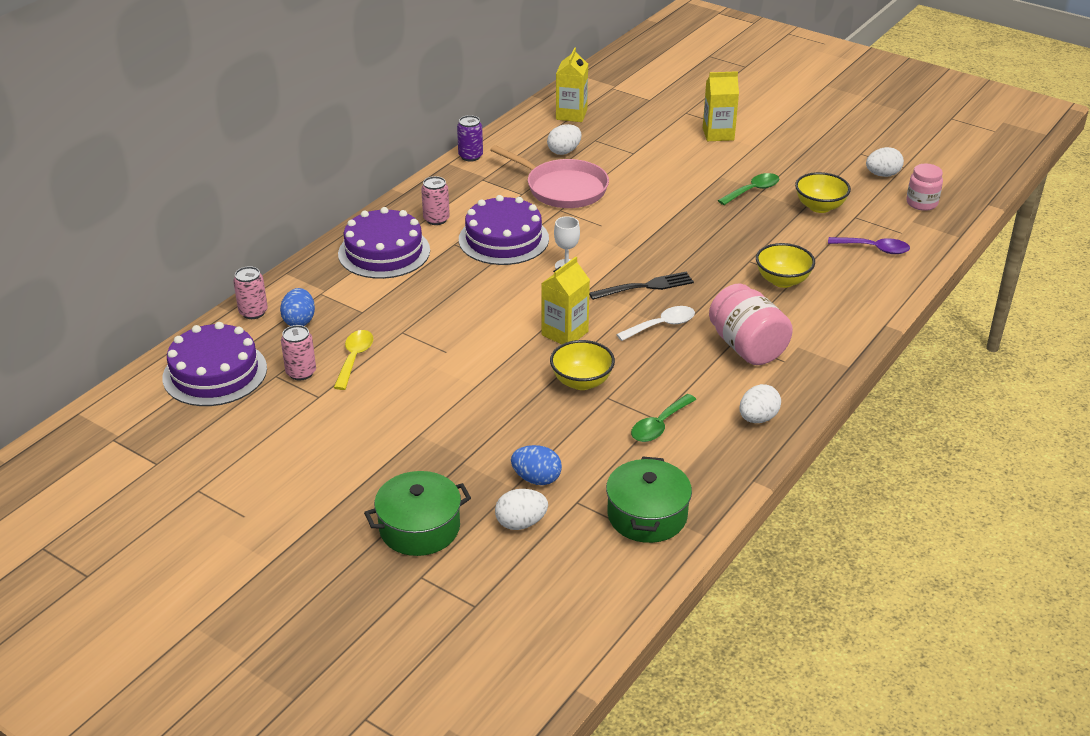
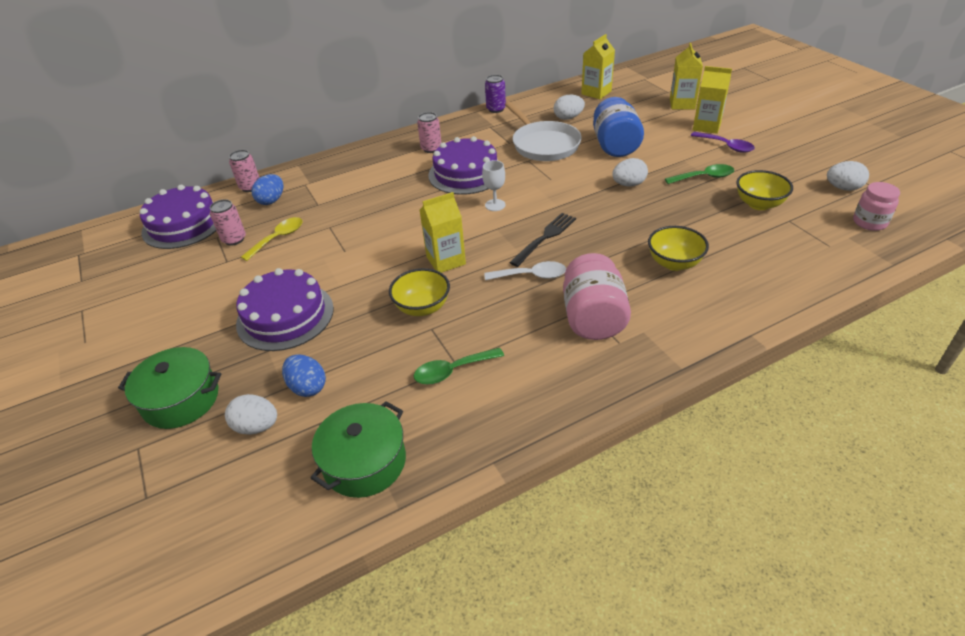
camera: 30 degrees right, 5 degrees up
purple cake [338,207,430,279] -> purple cake moved to [236,268,334,351]
pink pan [490,145,609,208] -> white pan [505,102,582,161]
black fork [589,272,694,300] -> black fork turned 60 degrees counterclockwise [509,213,576,267]
white egg [739,384,781,423] -> white egg moved to [612,158,648,187]
purple spoon [828,237,910,254] -> purple spoon moved to [691,132,755,153]
none -> blue jar [593,97,644,157]
none -> yellow carton [670,43,703,109]

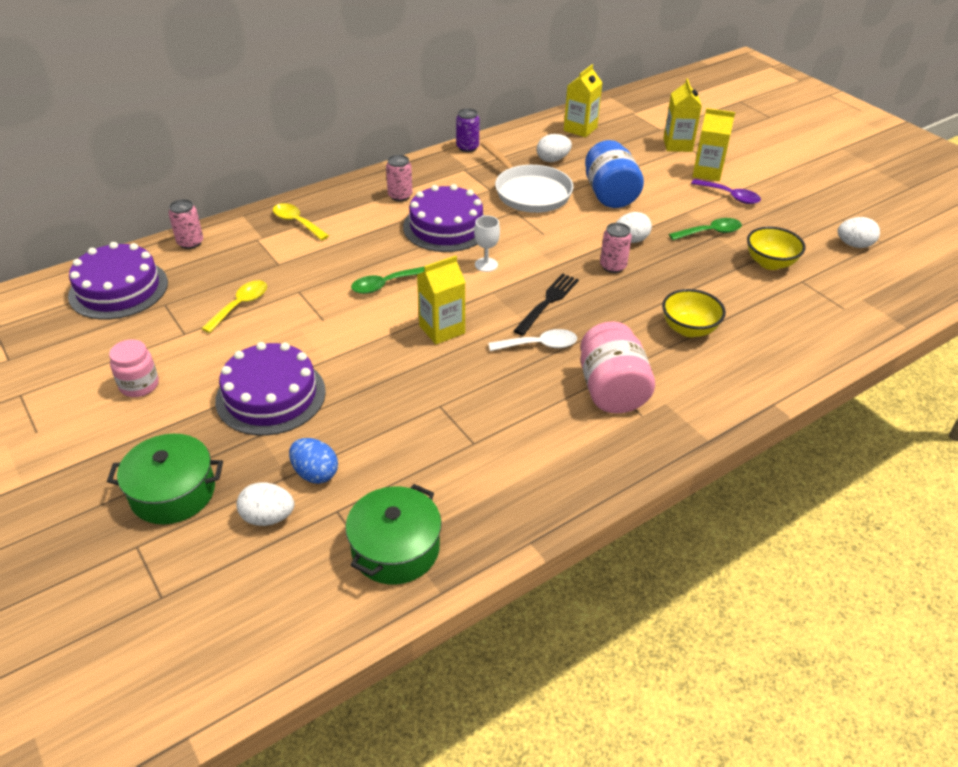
camera: 10 degrees left, 0 degrees up
pink can [210,199,246,246] -> pink can moved to [600,223,632,273]
blue egg [251,174,284,205] -> none
yellow bowl [389,268,450,316] -> none
green spoon [414,348,504,384] -> green spoon moved to [351,267,424,294]
pink jar [853,182,900,231] -> pink jar moved to [109,339,159,397]
none -> yellow spoon [273,203,329,240]

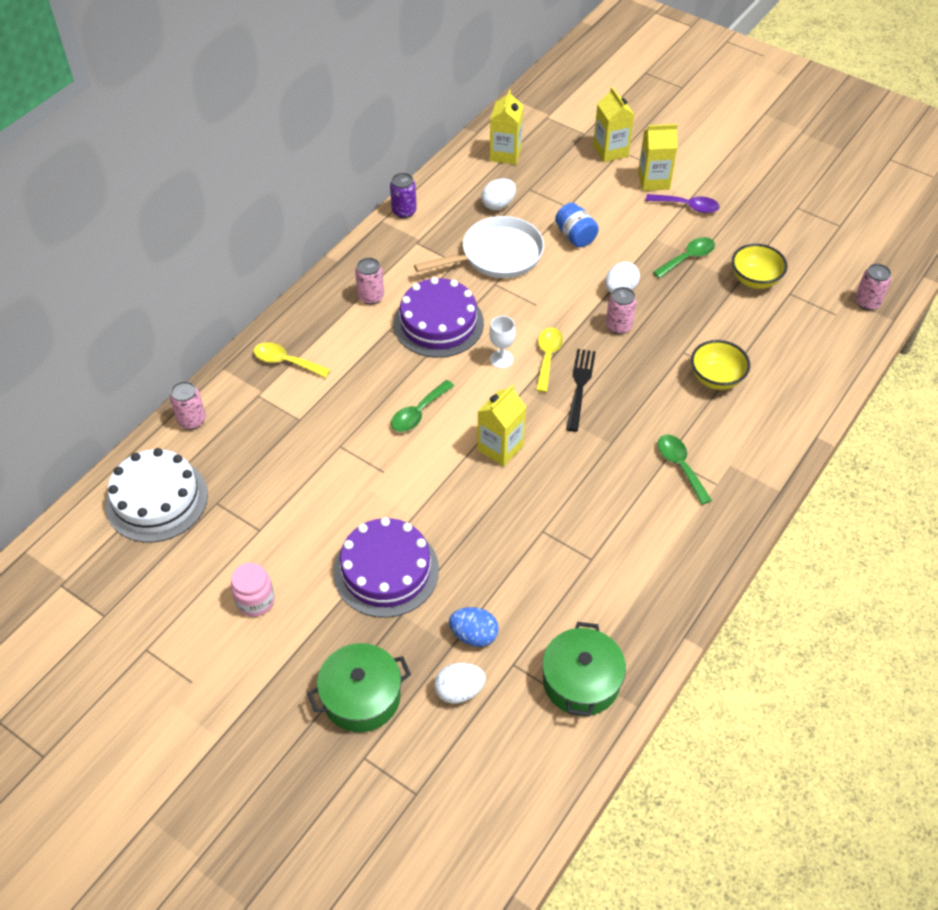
camera: 20 degrees left, 10 degrees up
purple cake [68,242,168,320] -> white cake [105,448,208,542]
yellow spoon [201,280,267,333] -> yellow spoon moved to [536,327,563,392]
white pan [480,141,573,213] -> white pan turned 60 degrees counterclockwise [414,216,544,278]
white spoon [488,329,577,351] -> none
pink jar [580,321,655,413] -> green spoon [658,435,712,505]
blue jar [585,140,644,208] -> blue jar [555,203,599,247], size x0.62
white egg [838,217,880,248] -> none
none -> pink can [855,264,891,310]

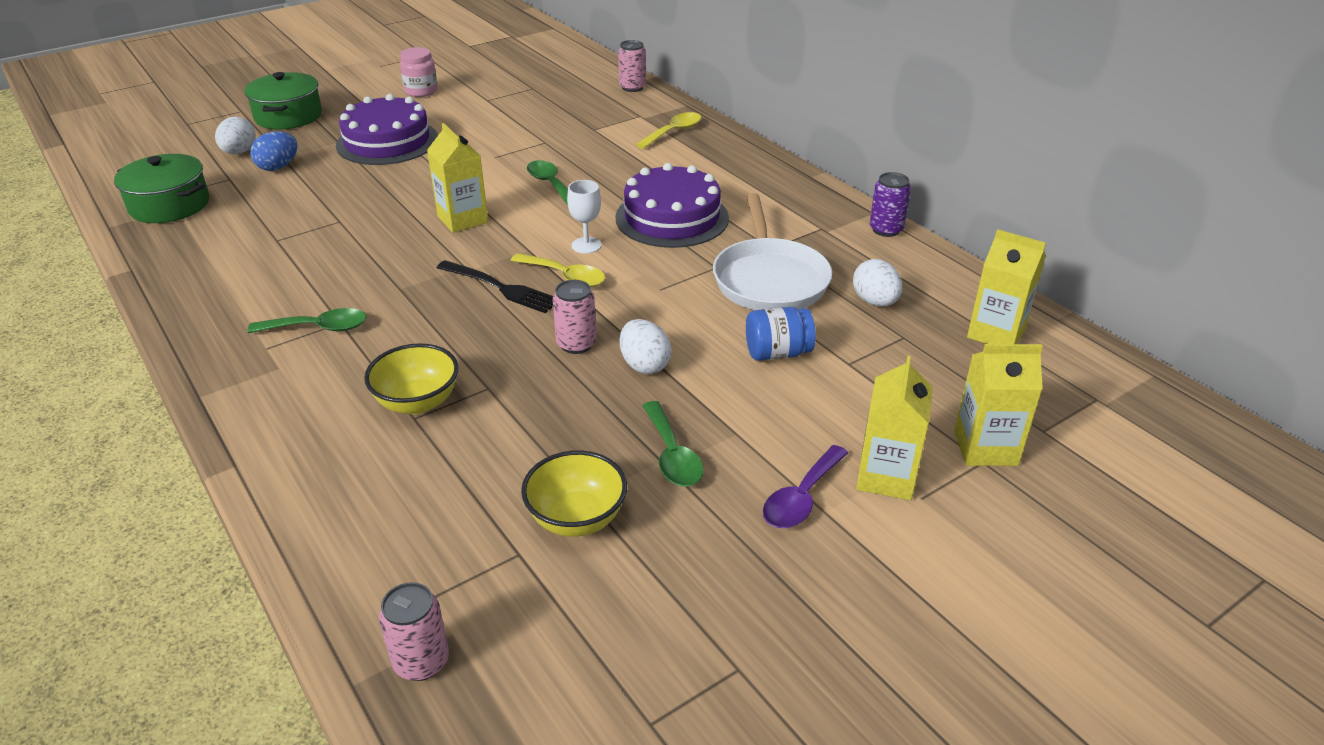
camera: 110 degrees right, 15 degrees down
white cake [105,448,208,542] -> none
pink can [355,258,384,304] -> none

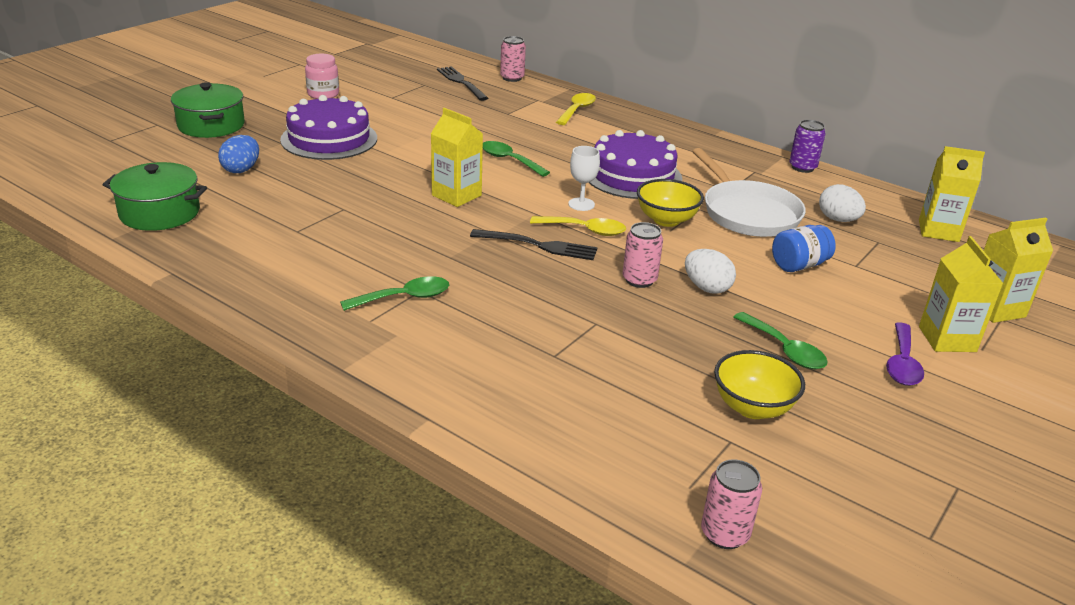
camera: 20 degrees left, 5 degrees down
white egg [215,117,256,154] -> none
yellow bowl [364,343,458,414] -> yellow bowl moved to [637,179,704,227]
none -> black fork [437,66,488,101]

